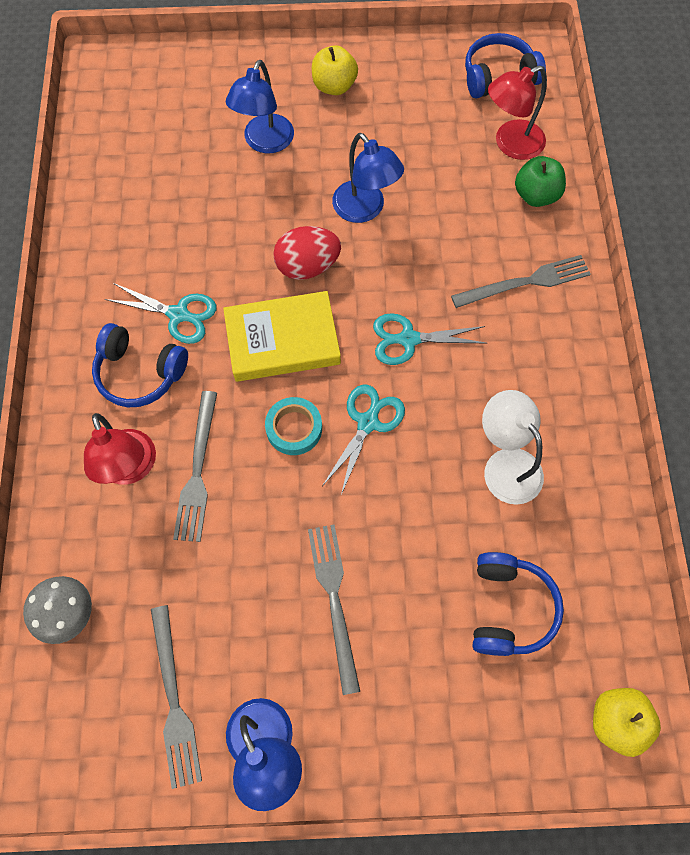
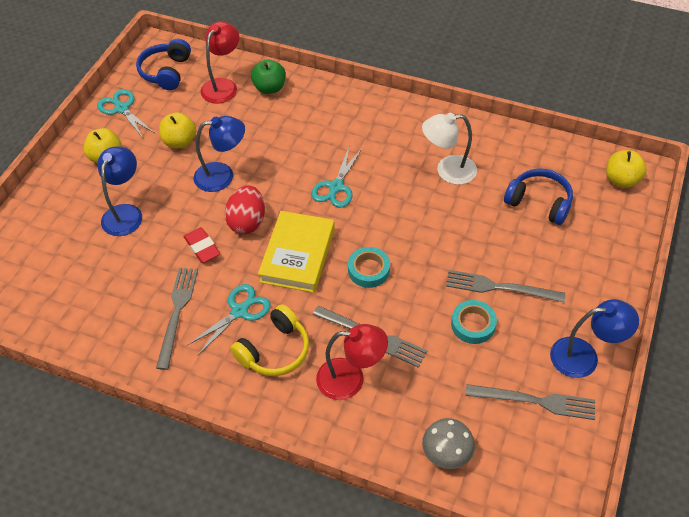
camera: 65 degrees left, 15 degrees down
blue headphones [92,323,188,407] -> yellow headphones [230,304,309,376]
blue lamp [226,60,294,154] -> blue lamp turned 120 degrees counterclockwise [98,146,142,236]
turquoise scissors [322,385,405,495] -> turquoise scissors moved to [97,89,154,138]
grey fork [451,255,591,308] -> grey fork moved to [156,268,198,370]
red lamp [488,65,547,160] -> red lamp turned 150 degrees counterclockwise [200,22,239,103]
none -> yellow apple [159,112,196,148]
none -> red eraser [183,227,220,263]
none -> turquoise tape [451,300,497,344]

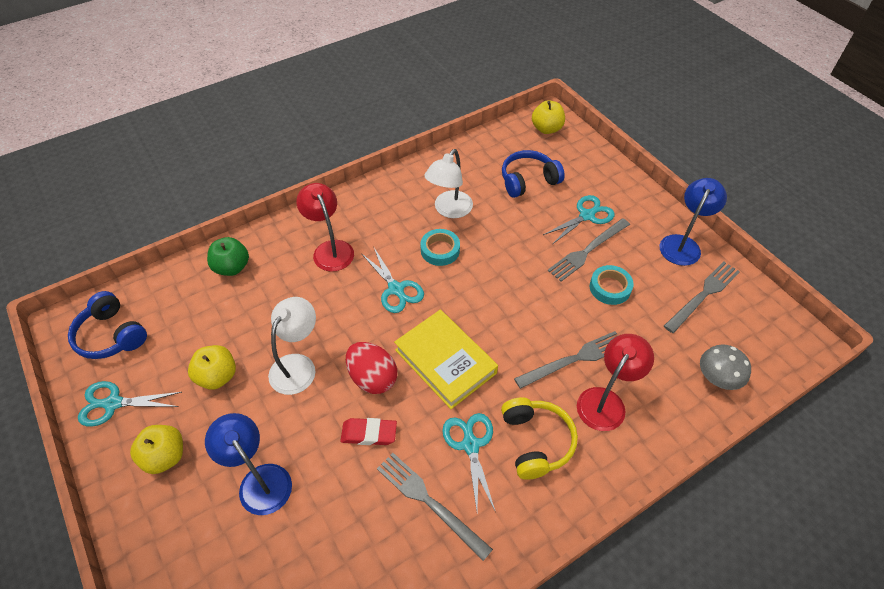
camera: 55 degrees left, 0 degrees up
blue lamp [194,116,245,192] -> white lamp [268,297,316,395]
red lamp [200,22,239,103] -> red lamp moved to [296,183,354,272]
turquoise tape [348,247,390,288] -> turquoise tape moved to [420,229,460,266]
none -> turquoise scissors [543,195,615,244]

